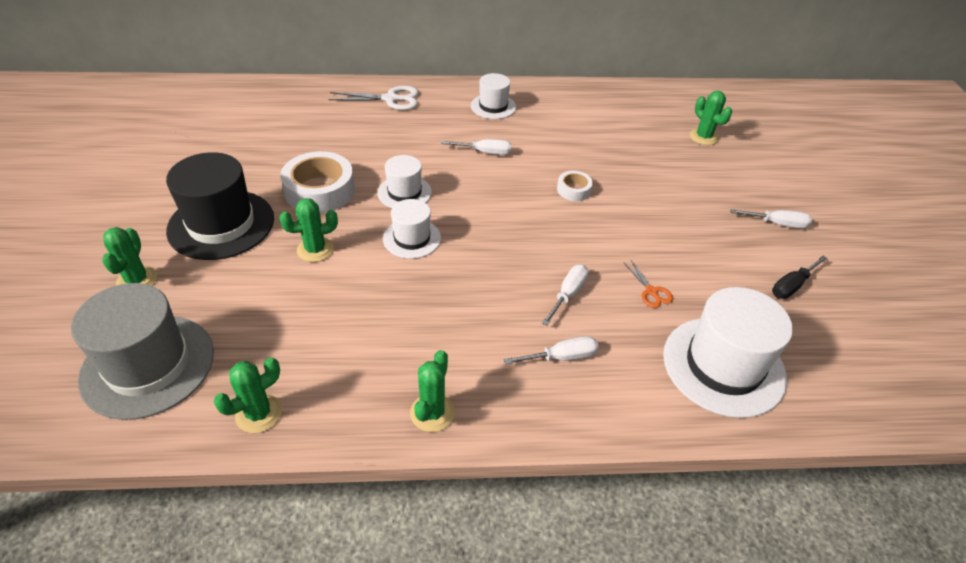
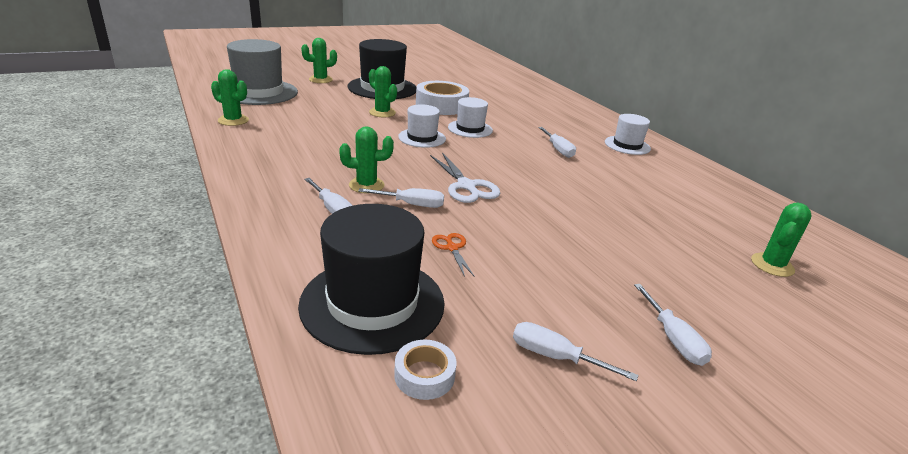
camera: 65 degrees right, 15 degrees down
white scissors [329,86,419,110] -> white scissors moved to [430,153,500,203]
green cactus [410,350,455,432] -> green cactus moved to [339,126,394,194]
white tape [557,171,593,201] -> white tape moved to [394,340,456,400]
orange scissors [623,260,673,308] -> orange scissors turned 120 degrees clockwise [432,233,474,277]
white hat [663,287,793,418] -> black hat [298,204,445,355]
black screwdriver [772,256,828,299] -> white screwdriver [513,322,638,381]

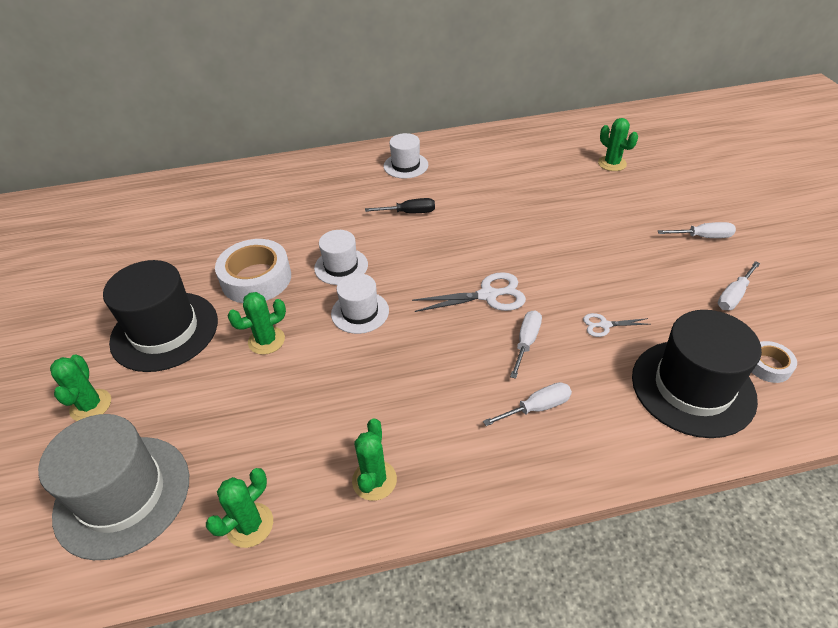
camera: 70 degrees left, 15 degrees up
green cactus [339,126,394,194] -> green cactus moved to [352,418,397,501]
orange scissors [432,233,474,277] -> white scissors [583,313,650,337]
white screwdriver [538,127,576,158] -> black screwdriver [365,198,435,213]

